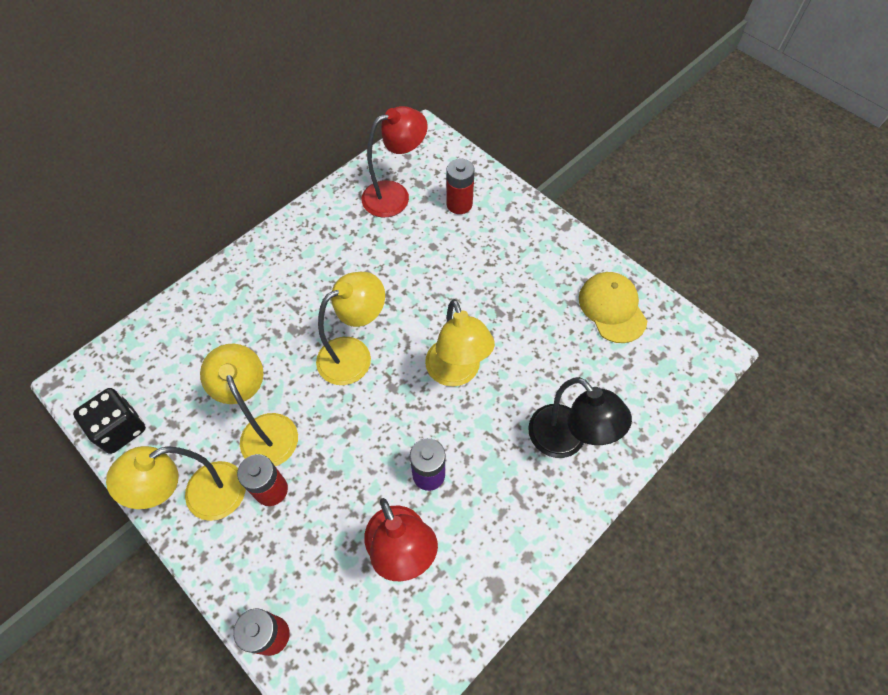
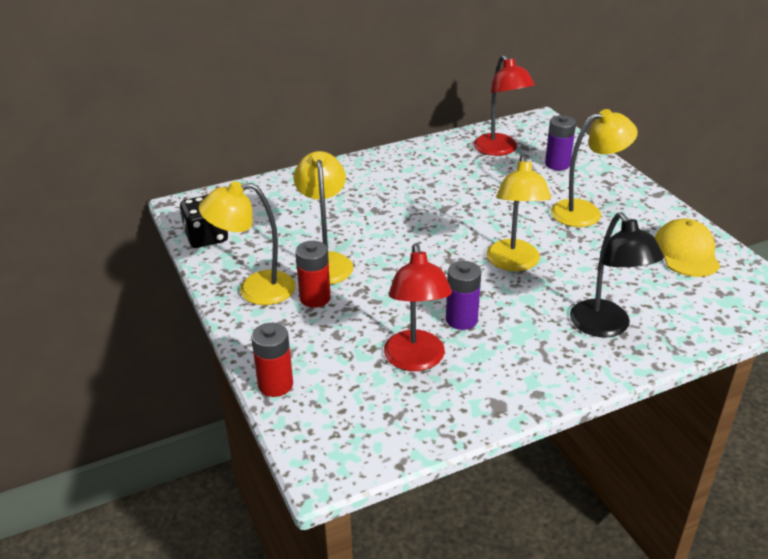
camera: 20 degrees right, 25 degrees down
yellow lamp [316,272,385,385] -> yellow lamp moved to [551,109,638,227]
red lamp [362,106,428,218] -> red lamp turned 75 degrees clockwise [473,55,535,156]
red battery [446,159,475,214] -> purple battery [545,115,576,170]

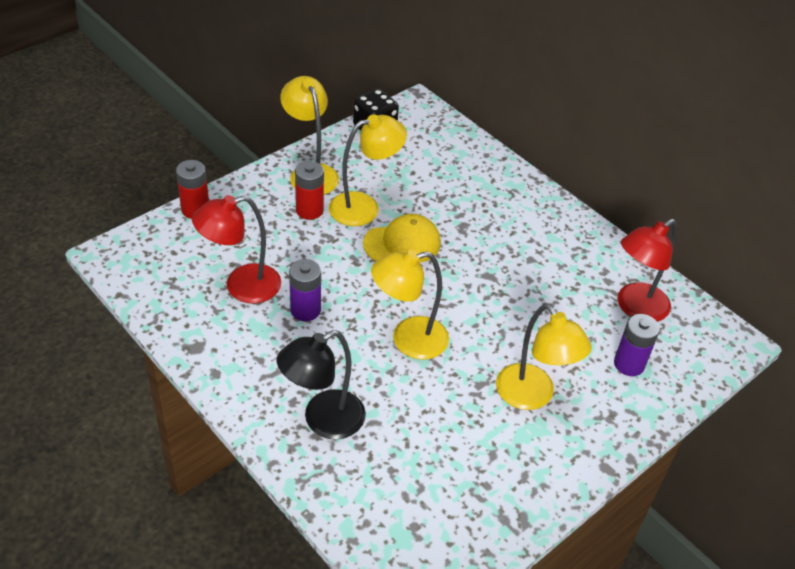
camera: 70 degrees right, 10 degrees up
yellow cap [655,218,720,277] -> yellow cap moved to [363,214,441,263]

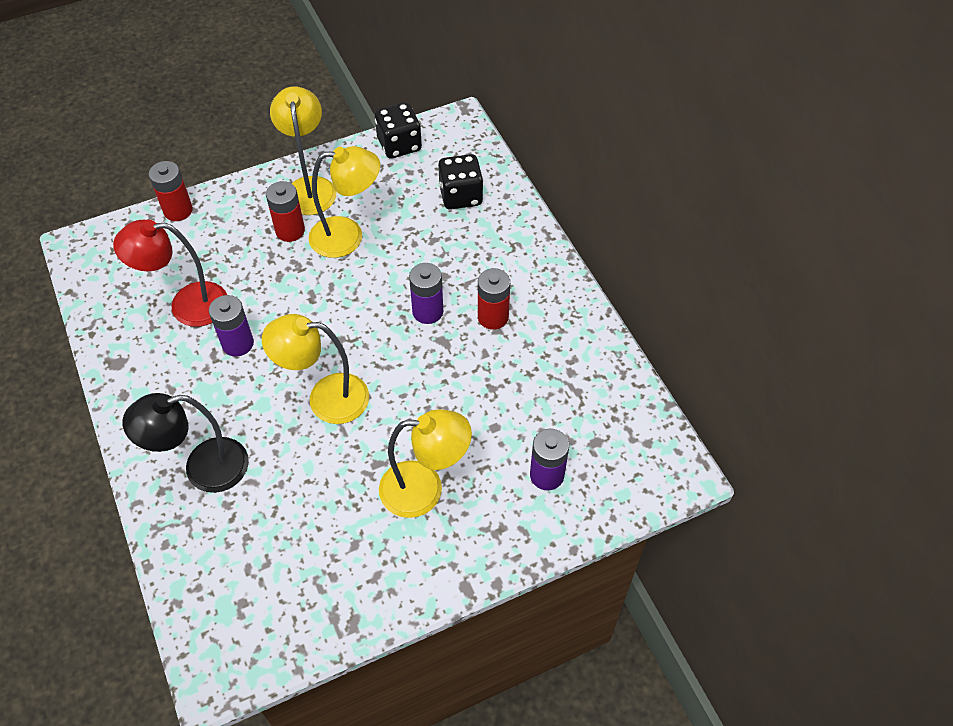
camera: 20 degrees right, 10 degrees up
yellow cap [363,214,441,263] -> none
yellow lamp [496,304,592,410] -> yellow lamp turned 75 degrees counterclockwise [379,409,472,518]
red lamp [617,219,677,322] -> none
none -> purple battery [409,263,443,324]
none -> black dice [438,154,483,210]
none -> red battery [478,268,510,330]

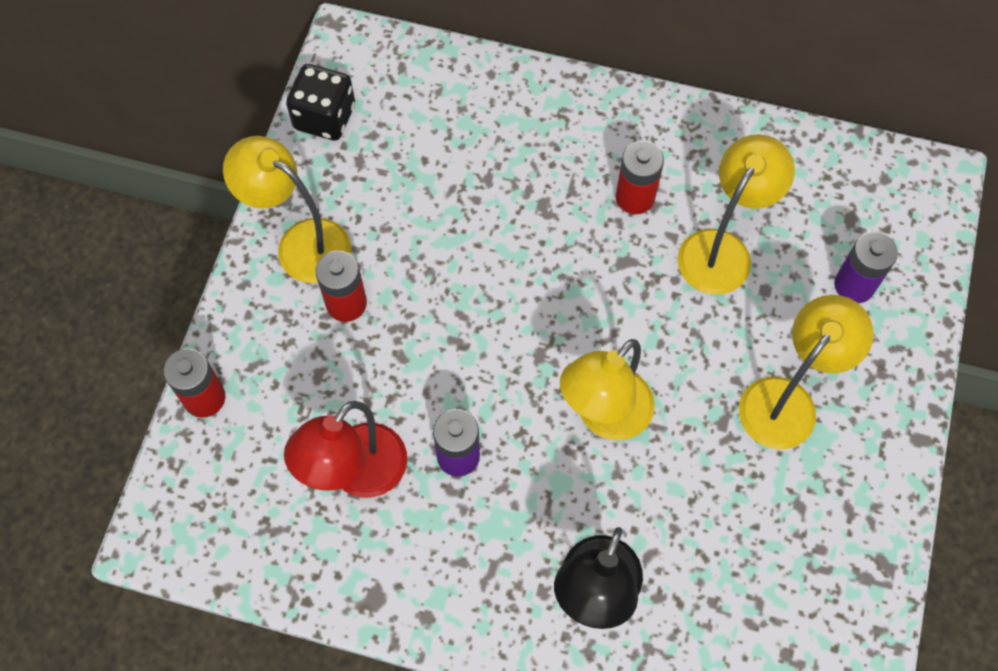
camera: 50 degrees left, 10 degrees up
yellow lamp [309,146,380,258] -> yellow lamp moved to [677,134,795,295]
purple battery [409,263,443,324] -> none
black dice [438,154,483,210] -> none

